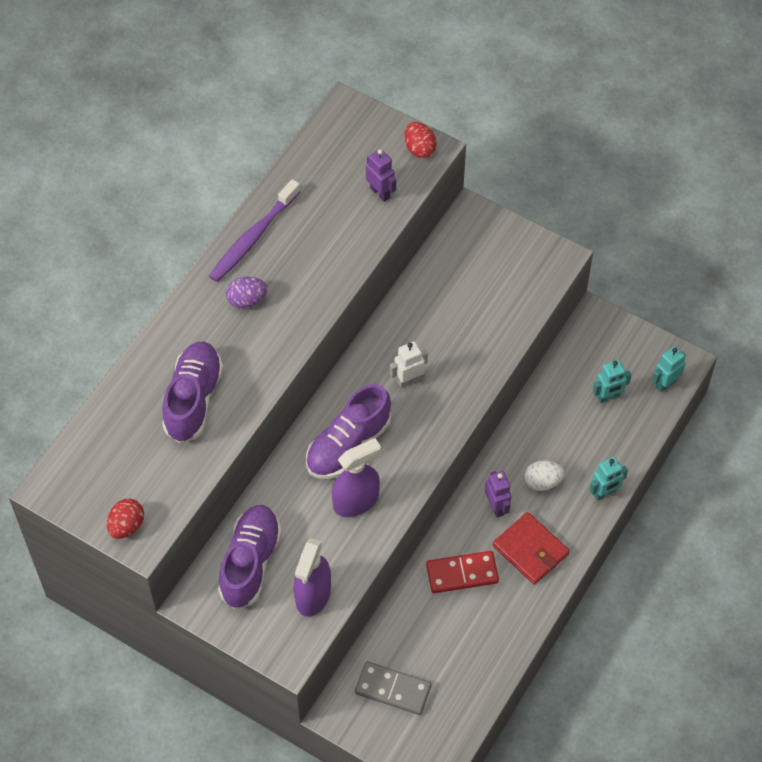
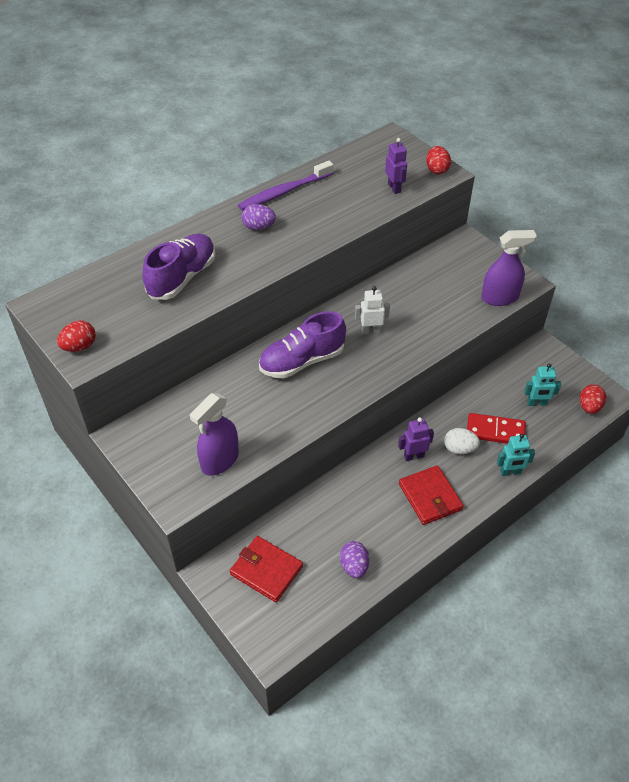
camera: 20 degrees right, 10 degrees down
purple shoe [218,505,282,609] -> none
purple spray bottle [332,438,381,517] -> purple spray bottle moved to [481,230,537,306]
grey domino [355,661,432,715] -> red wallet [230,536,303,602]
red domino [426,551,499,593] -> red domino moved to [467,413,526,444]
purple robot [485,471,511,518] -> purple robot turned 105 degrees counterclockwise [398,417,434,461]
turquoise robot [652,346,686,392] -> red egg [580,384,606,414]
none -> purple egg [340,541,369,578]

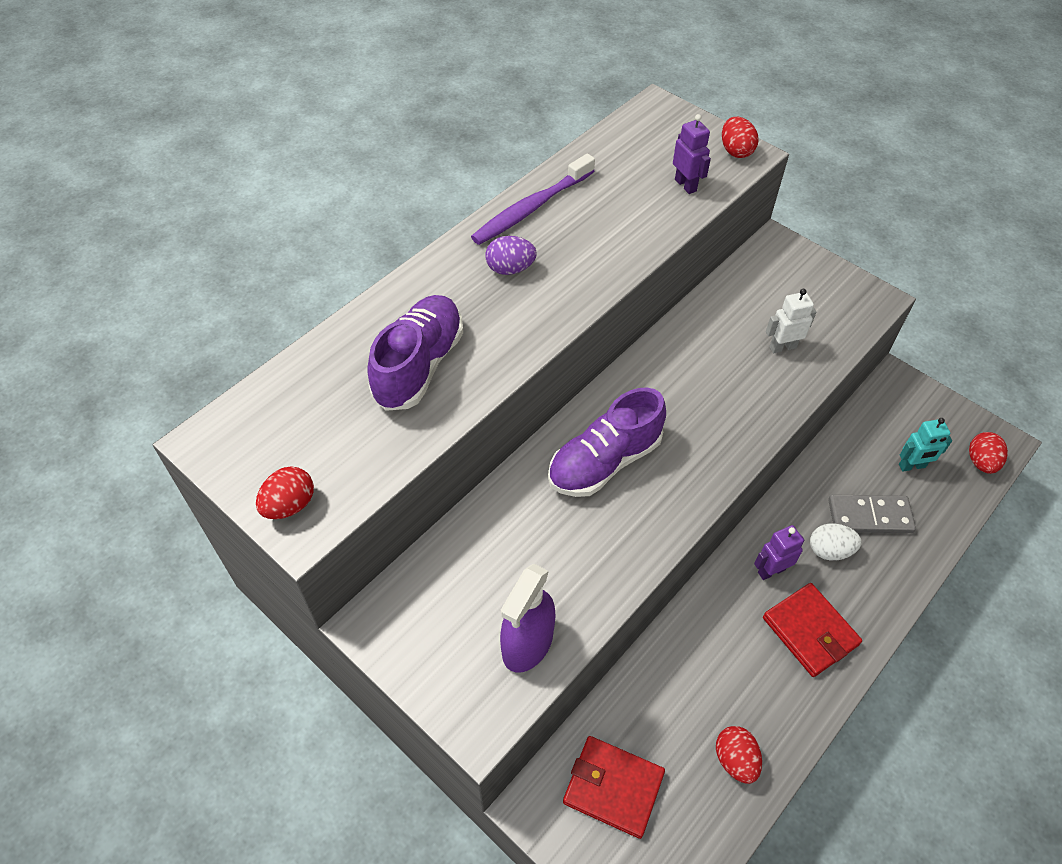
camera: 10 degrees left, 5 degrees up
purple egg [340,541,369,578] -> red egg [716,726,762,784]
white robot [355,286,390,334] -> white robot moved to [766,289,816,353]
red domino [467,413,526,444] -> grey domino [828,494,916,533]
purple spray bottle [481,230,537,306] -> none
turquoise robot [497,434,535,476] -> none

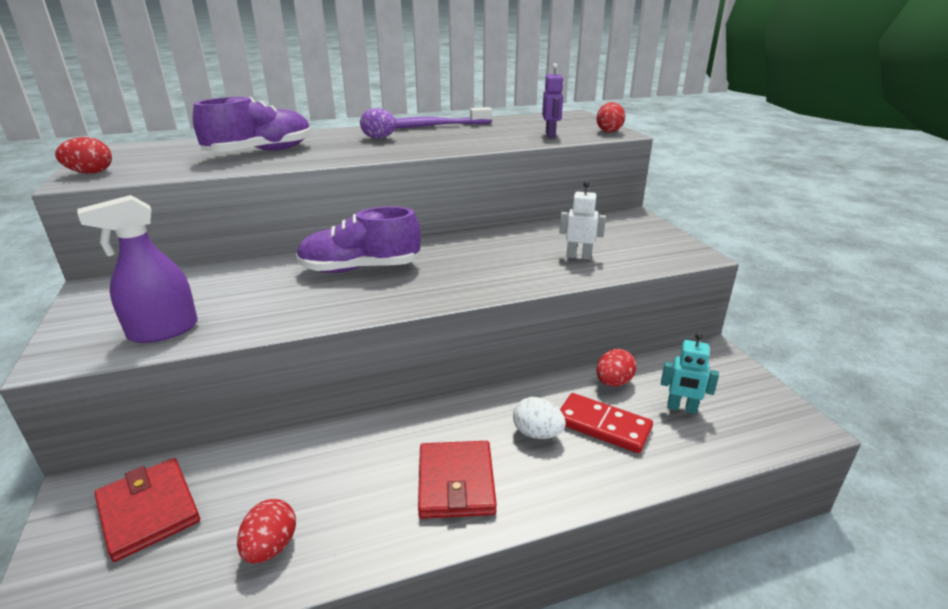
camera: 30 degrees right, 25 degrees down
purple robot [754,525,805,580] -> none
grey domino [828,494,916,533] -> red domino [560,393,653,453]
red egg [969,432,1008,474] -> red egg moved to [596,349,636,387]

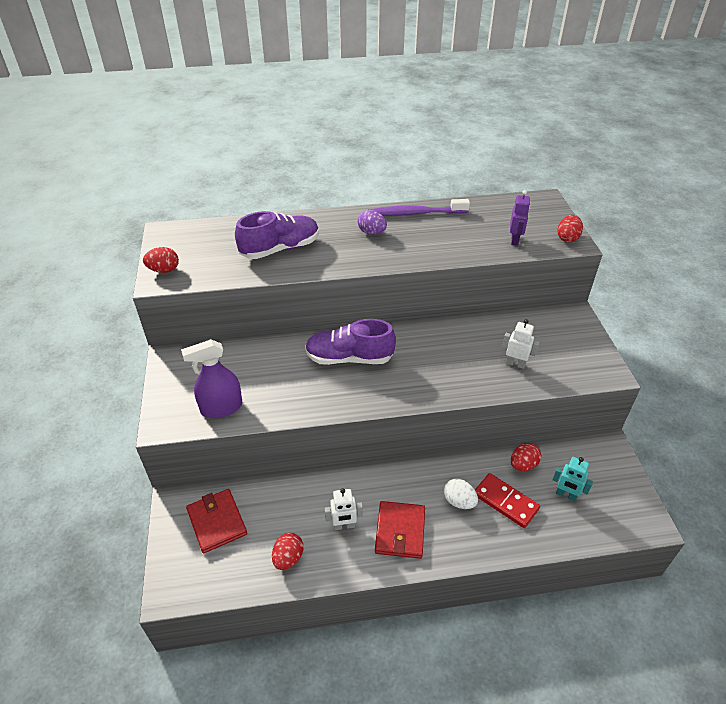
camera: 10 degrees right, 15 degrees up
none -> white robot [325,488,363,530]

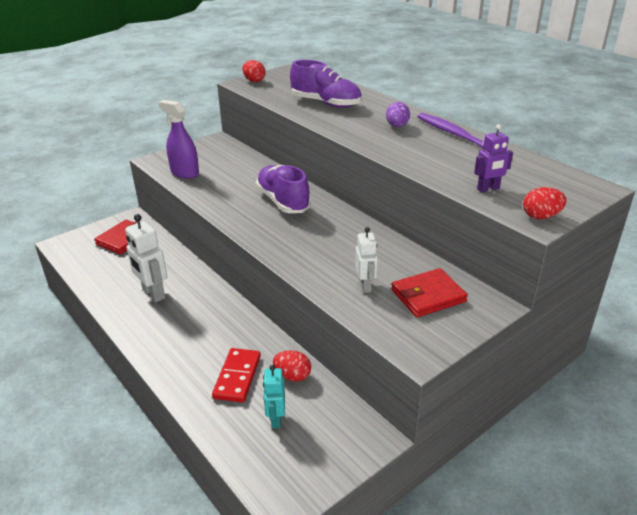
camera: 60 degrees right, 10 degrees down
red egg [272,533,303,570] -> none
white robot [325,488,363,530] -> white robot [125,214,168,302], size x1.58
red wallet [375,501,425,559] -> red wallet moved to [391,268,468,317]
white egg [444,479,478,509] -> none

